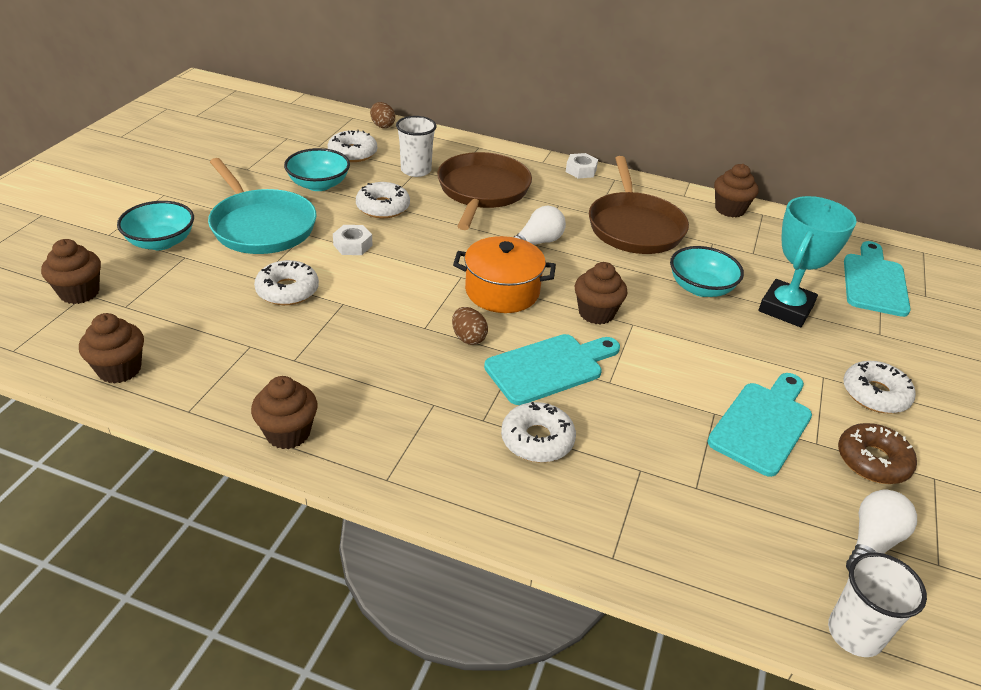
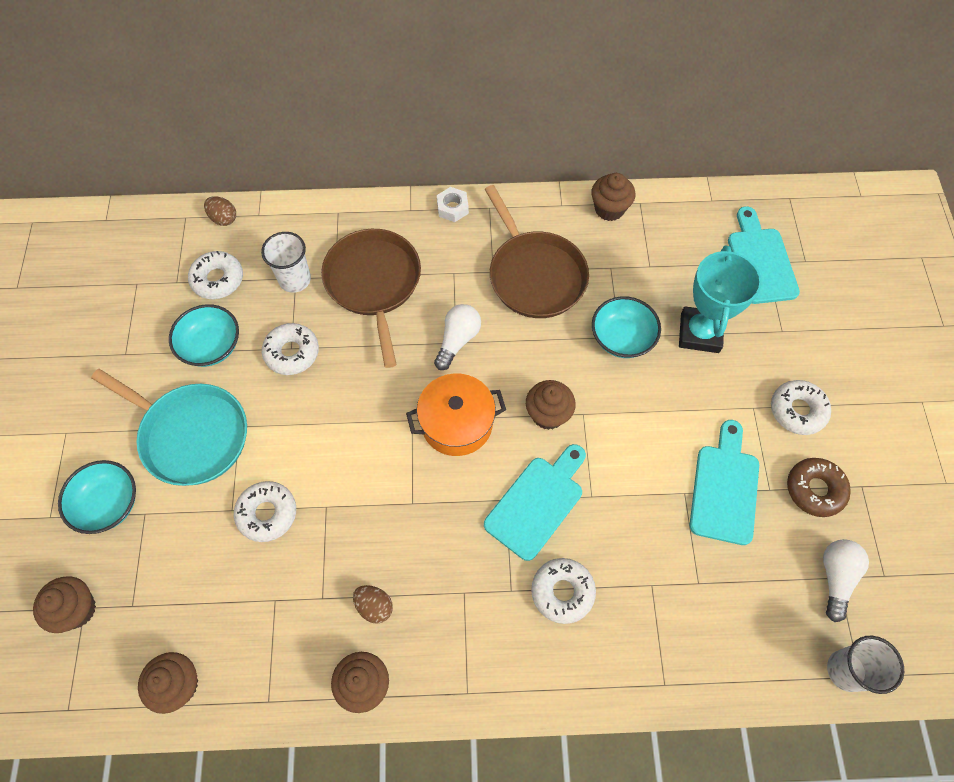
camera: 20 degrees left, 25 degrees up
white nut [333,225,373,255] -> none
brown egg [452,307,488,345] -> brown egg moved to [353,585,393,624]

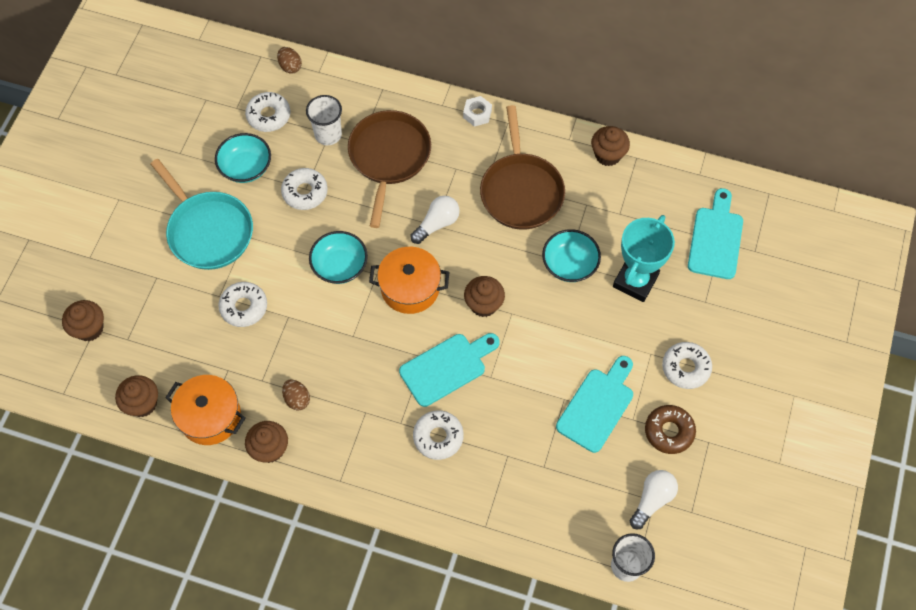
camera: 20 degrees right, 0 degrees up
turquoise bowl [58,460,136,534] -> turquoise bowl moved to [309,231,368,284]
none -> orange pot [165,375,246,445]

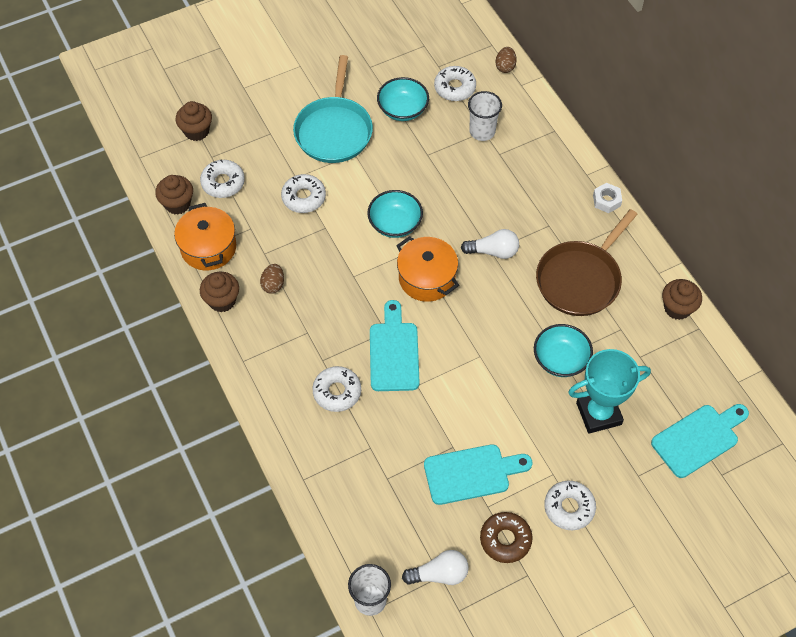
camera: 45 degrees right, 5 degrees down
white donut [281,168,328,210] -> white donut moved to [200,160,245,198]
brown pan [348,110,431,228] -> none
turquoise cutting board [399,333,500,407] -> turquoise cutting board turned 105 degrees counterclockwise [370,300,420,391]
brown cupcake [464,276,505,317] -> none

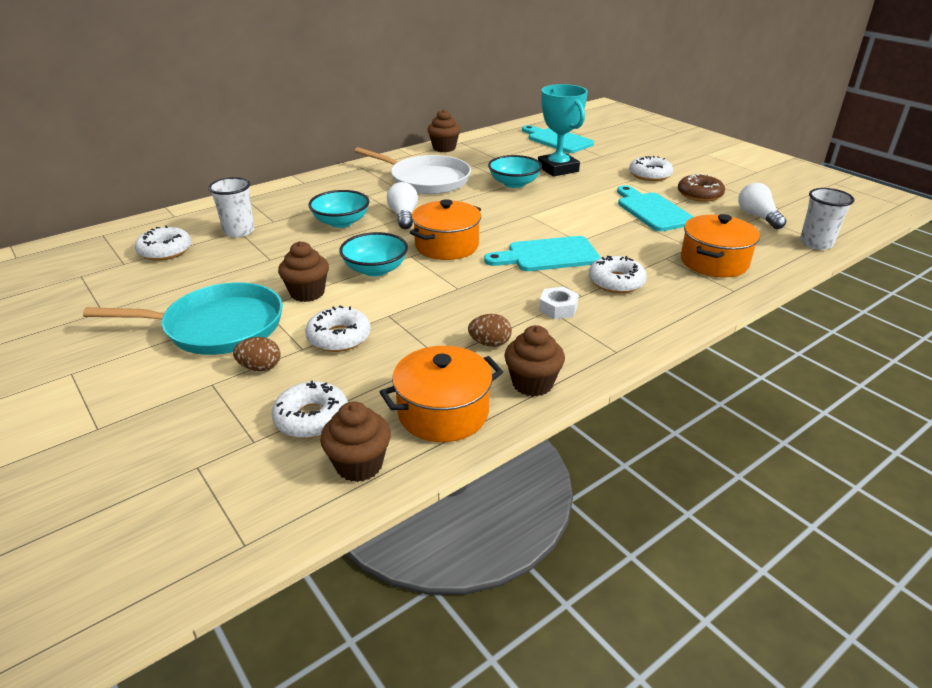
camera: 100 degrees left, 25 degrees down
brown cupcake [176,101,212,141] -> brown cupcake moved to [278,241,329,302]
turquoise bowl [377,77,429,121] -> turquoise bowl moved to [308,190,370,228]
brown egg [495,47,517,73] -> brown egg moved to [233,337,281,371]
brown pan [536,209,638,316] -> white pan [354,147,471,194]
white nut [593,183,622,213] -> white nut moved to [539,287,579,319]
none -> orange pot [681,214,760,278]

